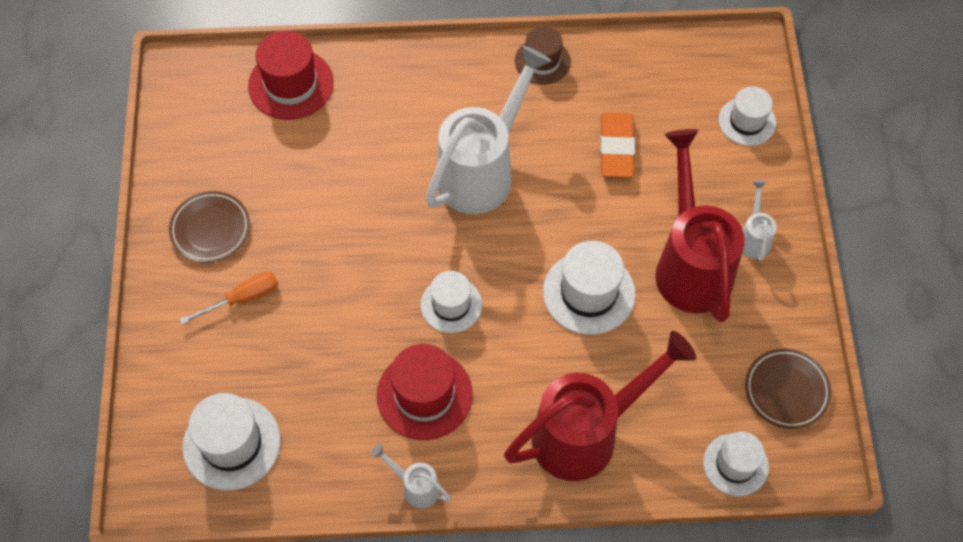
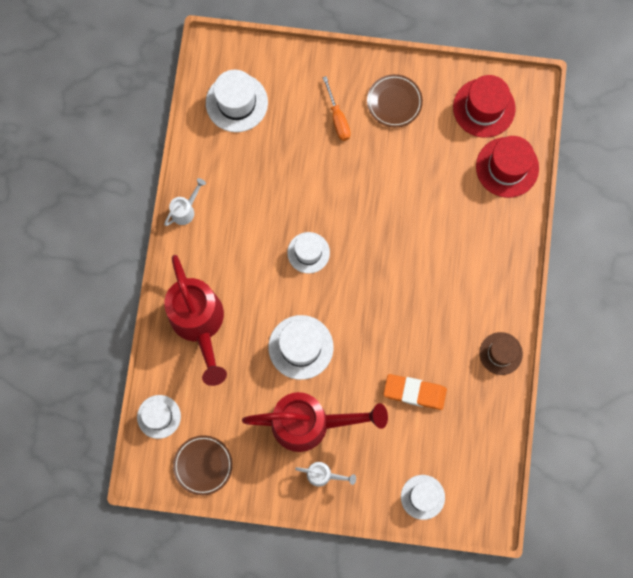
camera: 100 degrees right, 15 degrees up
red hat [377,344,473,440] -> red hat moved to [453,75,516,138]
white watering can [426,45,551,214] -> none

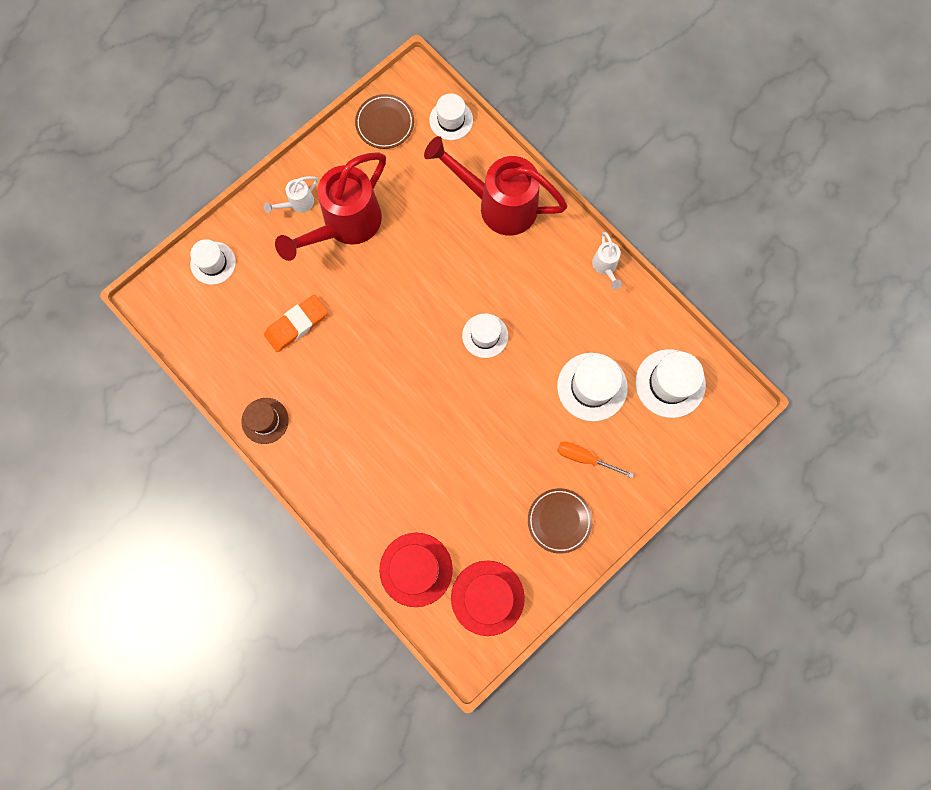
camera: 130 degrees right, 0 degrees up
white hat [268,315,334,380] -> white hat moved to [557,353,628,422]

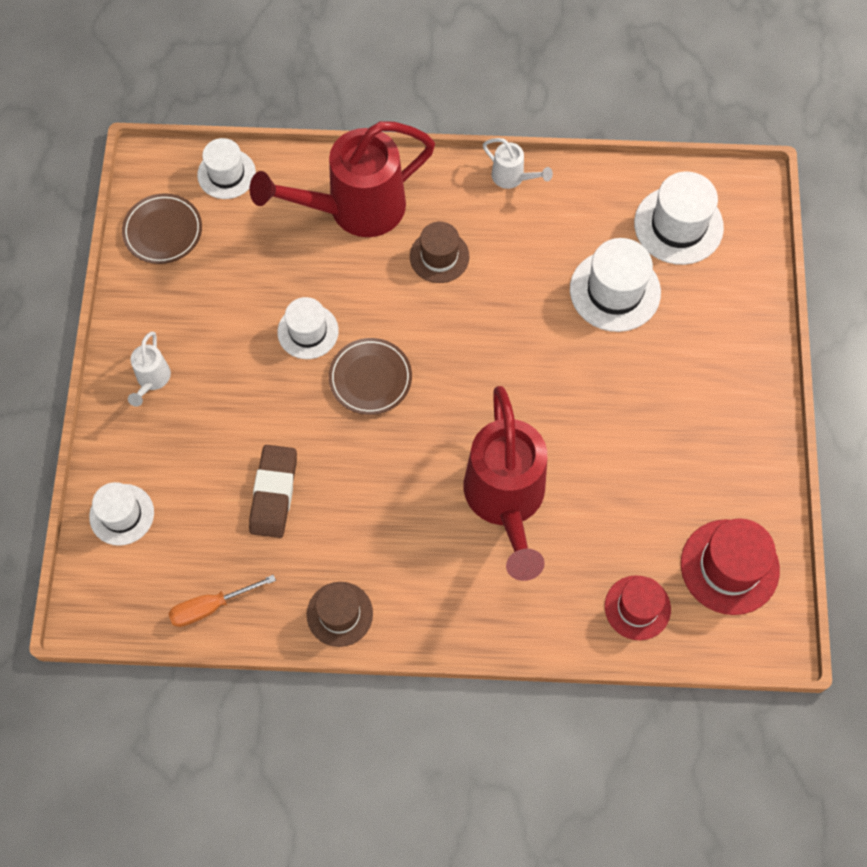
camera: 45 degrees left, 10 degrees down
orange eraser [264,294,328,352] -> brown eraser [249,445,297,538]
red watering can [275,152,386,261] -> red watering can moved to [464,386,547,581]
red hat [379,533,453,607] -> red hat [605,575,671,640], size x0.66
white hat [462,314,508,358] -> white hat moved to [277,297,339,359]
brown plate [528,488,593,554] -> brown plate moved to [329,338,412,415]
orange screwdriver [557,441,634,478] -> orange screwdriver moved to [168,575,276,627]
none -> brown hat [410,221,469,283]

